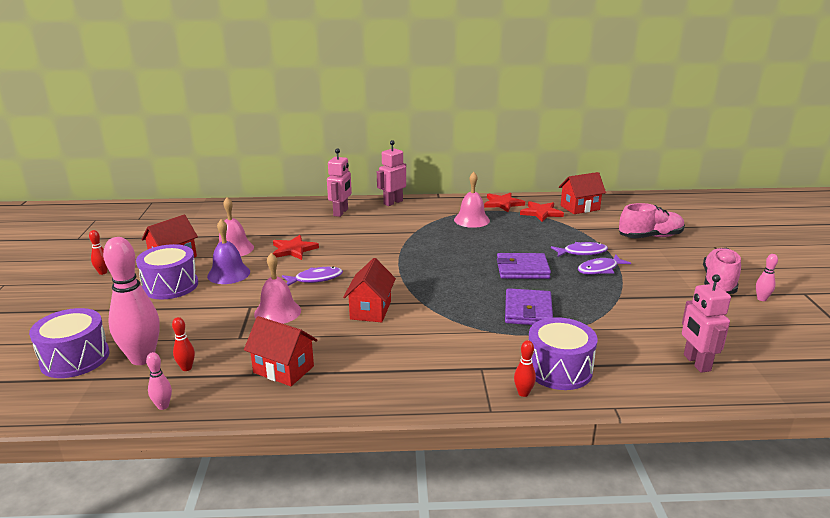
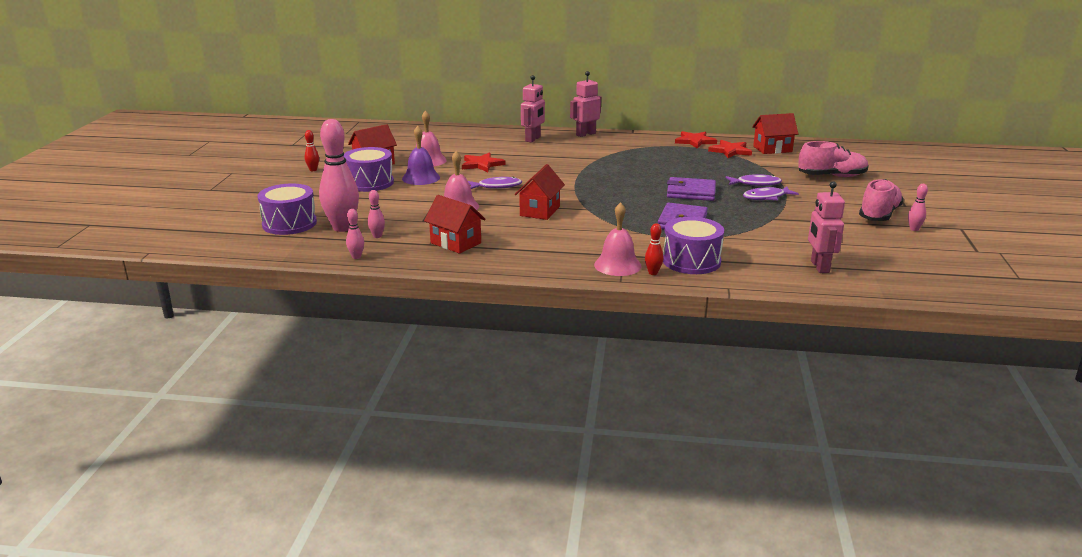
camera: 10 degrees right, 0 degrees up
red bowling pin [172,317,195,371] -> pink bowling pin [368,190,385,238]
pink bell [454,172,490,228] -> pink bell moved to [594,202,642,276]

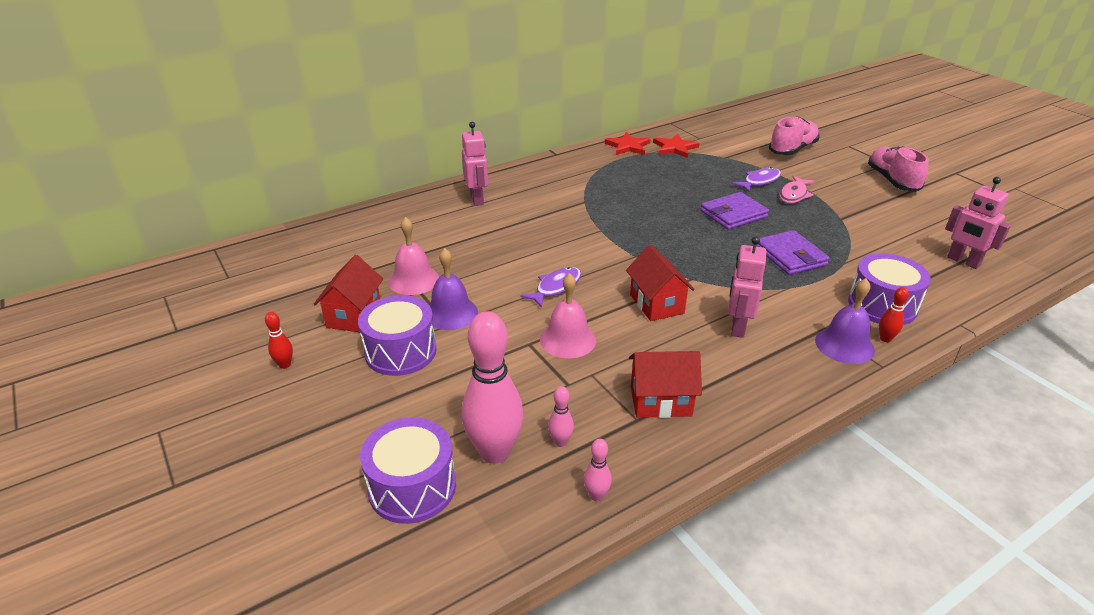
camera: 40 degrees left, 10 degrees up
red star [462,152,505,172] -> none
pink robot [570,71,601,137] -> pink robot moved to [728,236,766,338]
pink bell [594,202,642,276] -> purple bell [815,278,875,364]
purple fish [743,186,799,200] -> pink fish [779,176,814,203]
red house [752,113,798,154] -> none
pink bowling pin [908,184,928,231] -> none

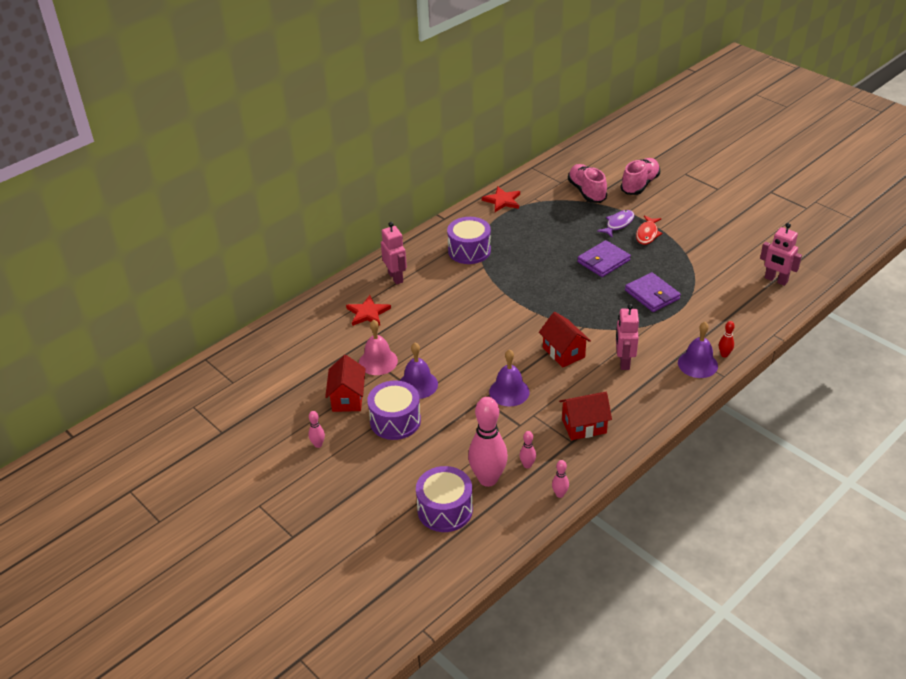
camera: 10 degrees left, 5 degrees up
red bowling pin [265,312,293,369] -> pink bowling pin [308,411,325,448]
purple fish [521,267,581,308] -> none
pink bell [540,273,596,358] -> purple bell [489,349,530,406]
red star [653,134,699,158] -> red star moved to [346,295,391,326]
pink fish [779,176,814,203] -> red fish [636,215,663,245]
purple drum [848,253,931,325] -> purple drum moved to [447,217,491,264]
pink shoe [868,146,929,192] -> pink shoe moved to [568,164,607,203]

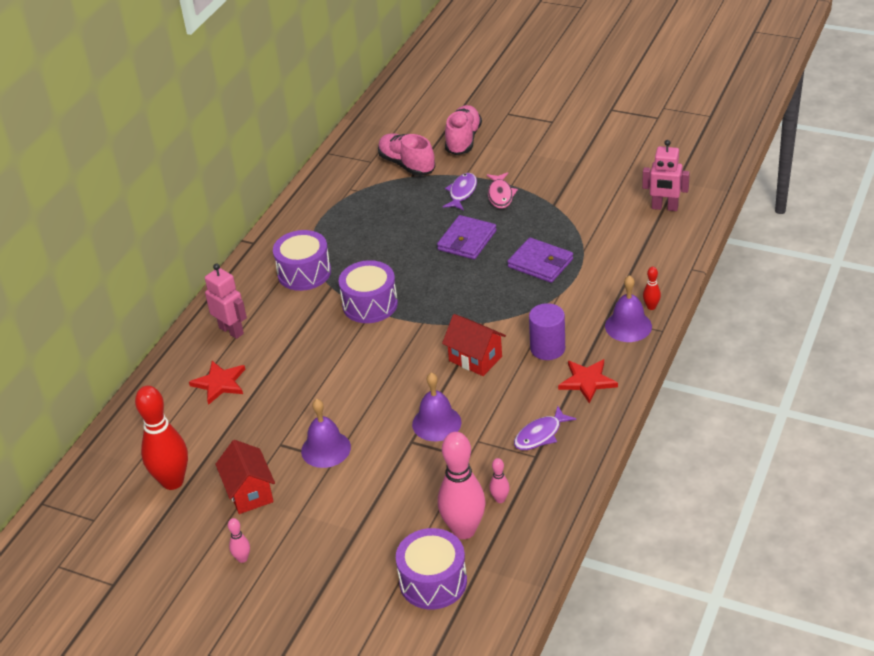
camera: 20 degrees left, 0 degrees up
pink bell [359,320,398,375] -> none
purple drum [367,380,421,440] -> purple drum moved to [339,260,398,323]
red star [482,186,520,212] -> red star moved to [558,359,618,404]
pink bowling pin [552,460,569,498] -> none
red house [559,392,612,440] -> purple fish [514,406,576,450]
pink robot [616,304,639,370] -> purple cylinder [529,303,565,360]
red fish [636,215,663,245] -> pink fish [487,172,518,209]
none -> red bowling pin [135,386,188,490]

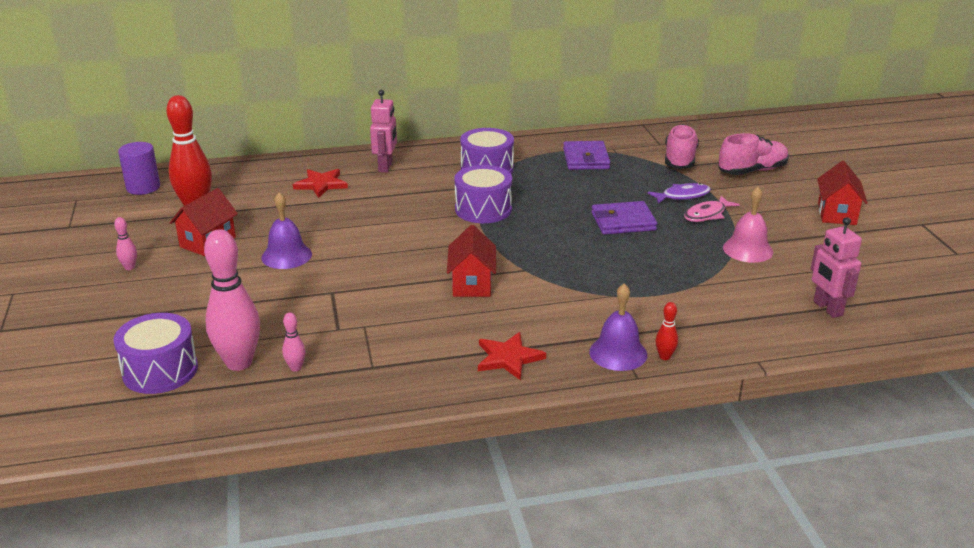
camera: 50 degrees right, 10 degrees down
purple bell [412,372,461,441] -> none
purple wallet [507,238,573,283] -> purple wallet moved to [563,141,610,170]
purple fish [514,406,576,450] -> none
purple cylinder [529,303,565,360] -> purple cylinder moved to [118,142,160,195]
none -> pink bell [723,187,773,263]
none -> red house [817,161,867,225]

